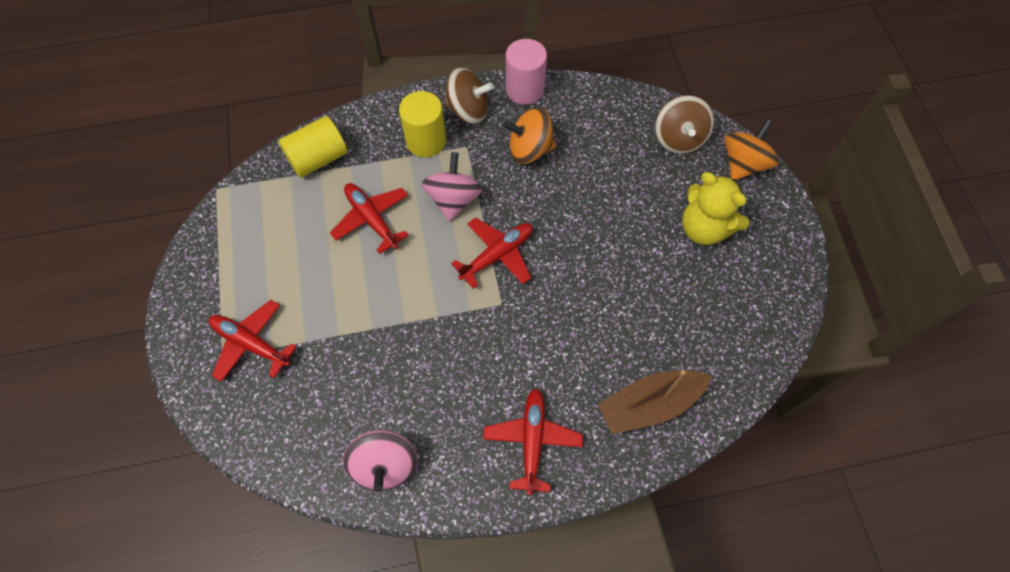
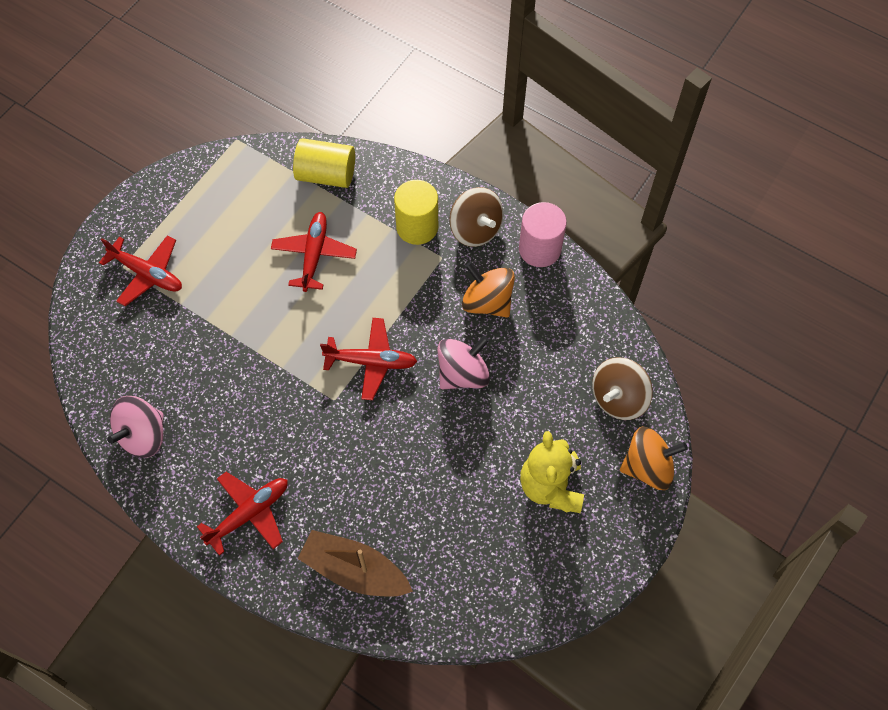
camera: 45 degrees right, 0 degrees up
red plane [209,300,297,382] -> red plane turned 135 degrees clockwise [99,235,182,306]
pink spinning top [421,152,483,222] -> pink spinning top moved to [437,336,490,390]

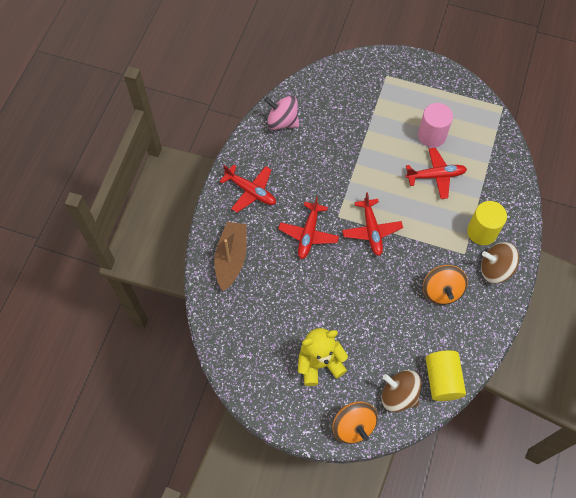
camera: 75 degrees right, 0 degrees up
red plane [99,235,182,306] -> red plane moved to [278,196,339,259]
yellow cylinder [293,138,355,188] -> yellow cylinder moved to [426,350,466,401]
pink spinning top [437,336,490,390] -> none
brown spinning top [449,187,503,247] -> brown spinning top turned 60 degrees clockwise [481,242,519,284]
orange spinning top [462,262,515,317] -> orange spinning top turned 150 degrees clockwise [423,265,468,305]
pink cylinder [519,202,567,267] -> pink cylinder moved to [418,103,453,148]

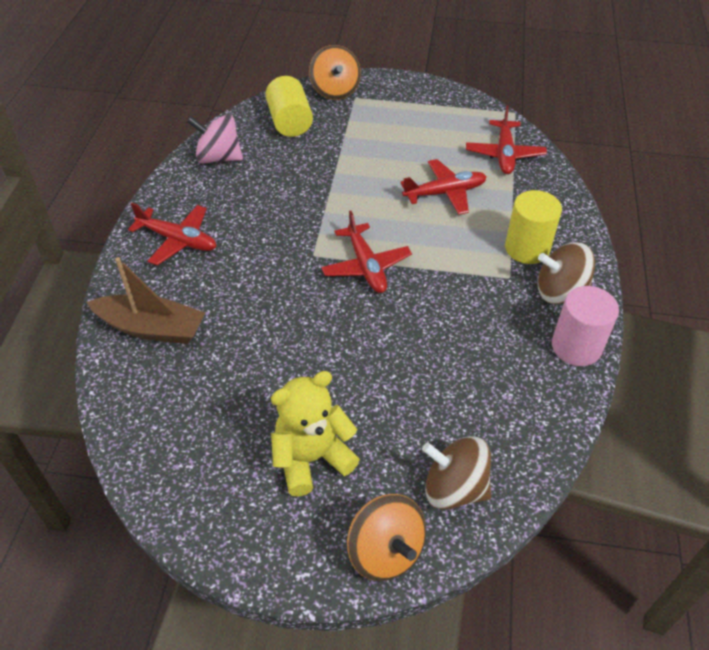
camera: 10 degrees left, 15 degrees down
brown boat [214,222,247,291] -> brown boat turned 105 degrees clockwise [87,257,205,344]
red plane [278,196,339,259] -> red plane moved to [466,105,547,174]
pink cylinder [418,103,453,148] -> pink cylinder moved to [552,286,619,366]
orange spinning top [423,265,468,305] -> orange spinning top moved to [309,45,361,100]
yellow cylinder [426,350,466,401] -> yellow cylinder moved to [266,76,313,137]

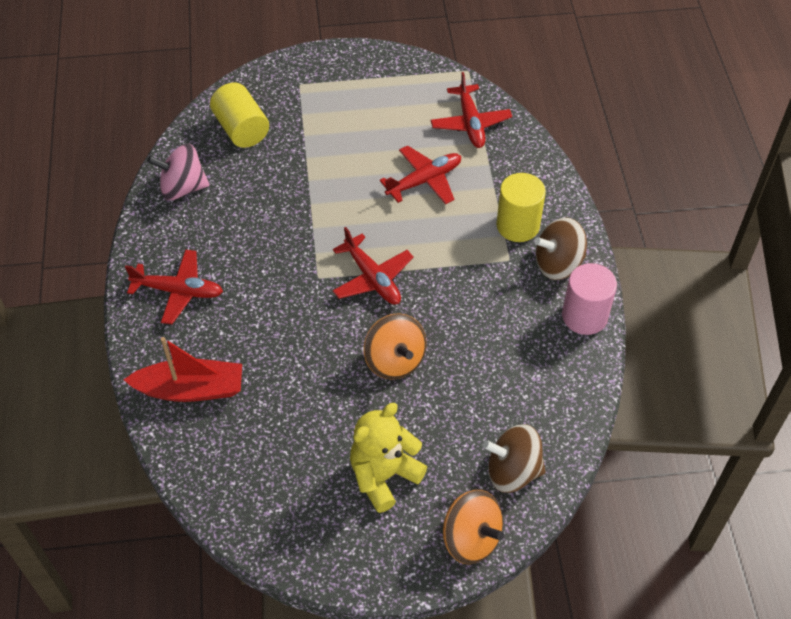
camera: 15 degrees left, 5 degrees up
brown boat [87,257,205,344] -> red boat [124,337,242,402]
orange spinning top [309,45,361,100] -> orange spinning top moved to [364,313,427,380]

